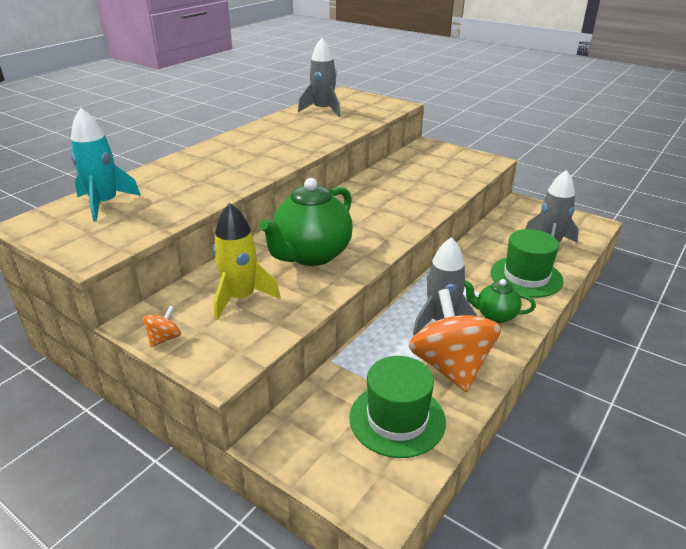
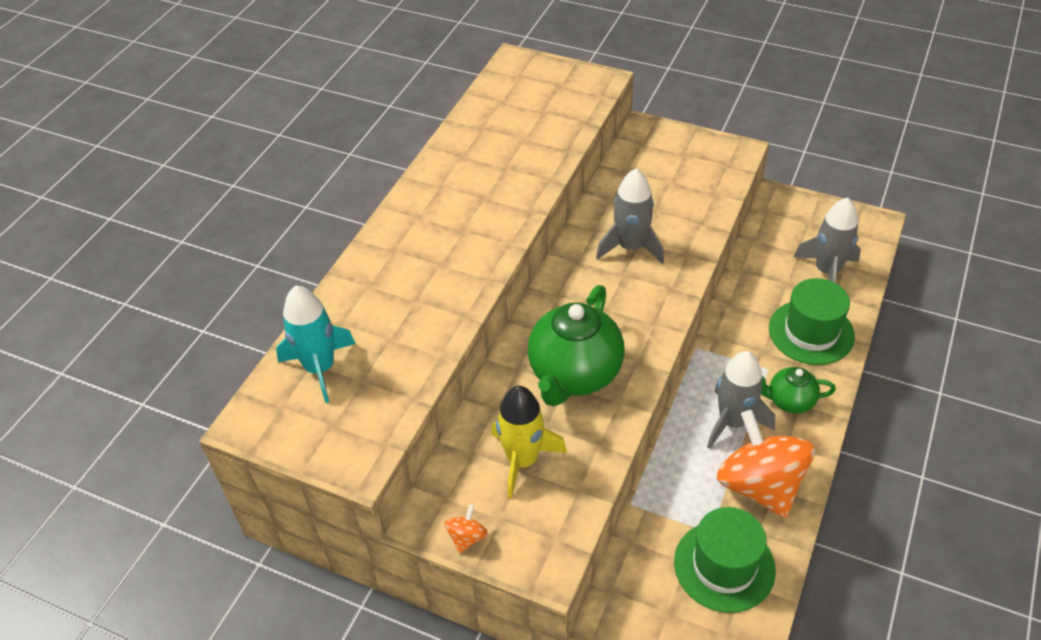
camera: 10 degrees left, 15 degrees up
grey rocket [298,38,341,117] -> grey rocket moved to [596,168,664,264]

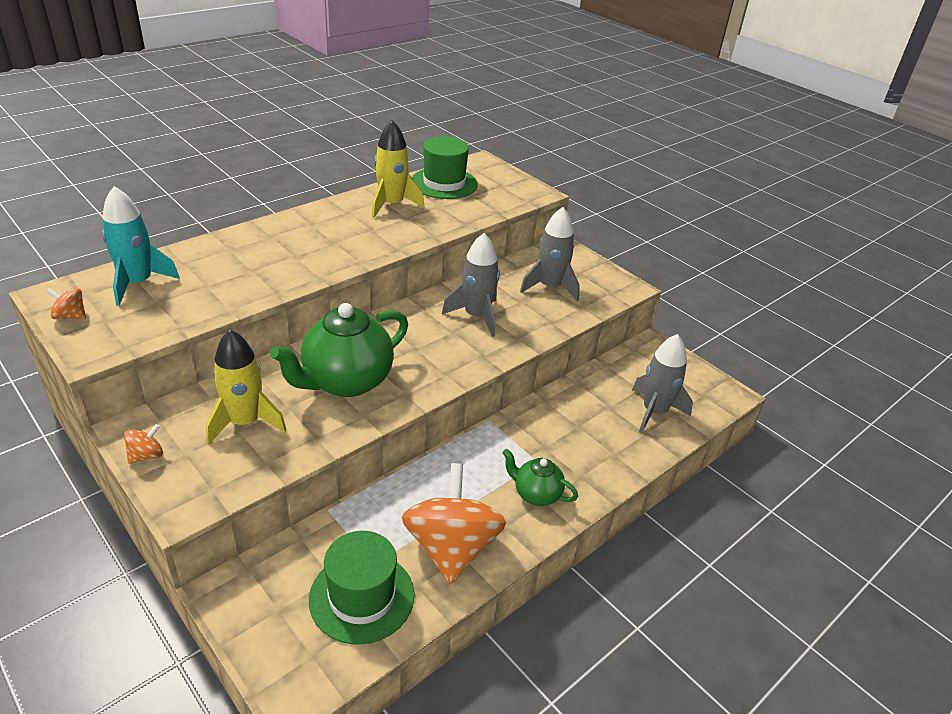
camera: 20 degrees right, 10 degrees down
grey rocket [707,351,775,449] -> grey rocket moved to [520,207,580,301]
green hat [769,278,855,365] -> green hat moved to [412,137,478,199]
none -> orange spinning top [46,288,86,319]
none -> yellow rocket [372,120,425,218]

